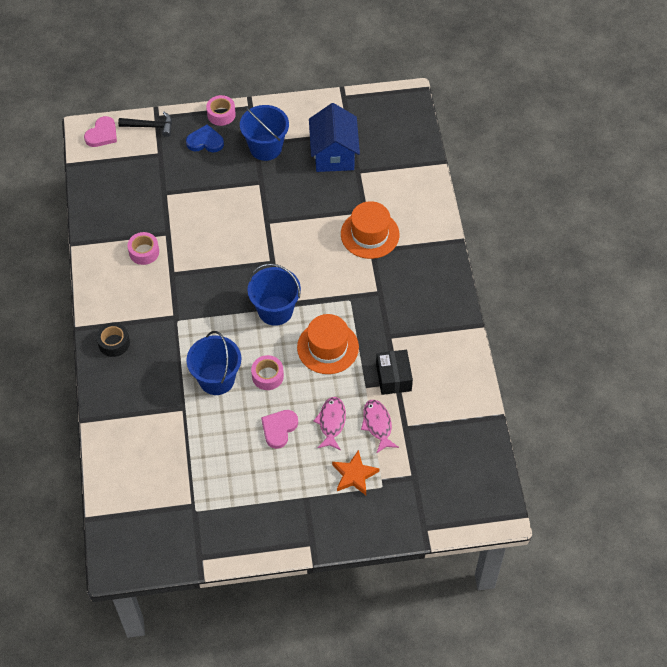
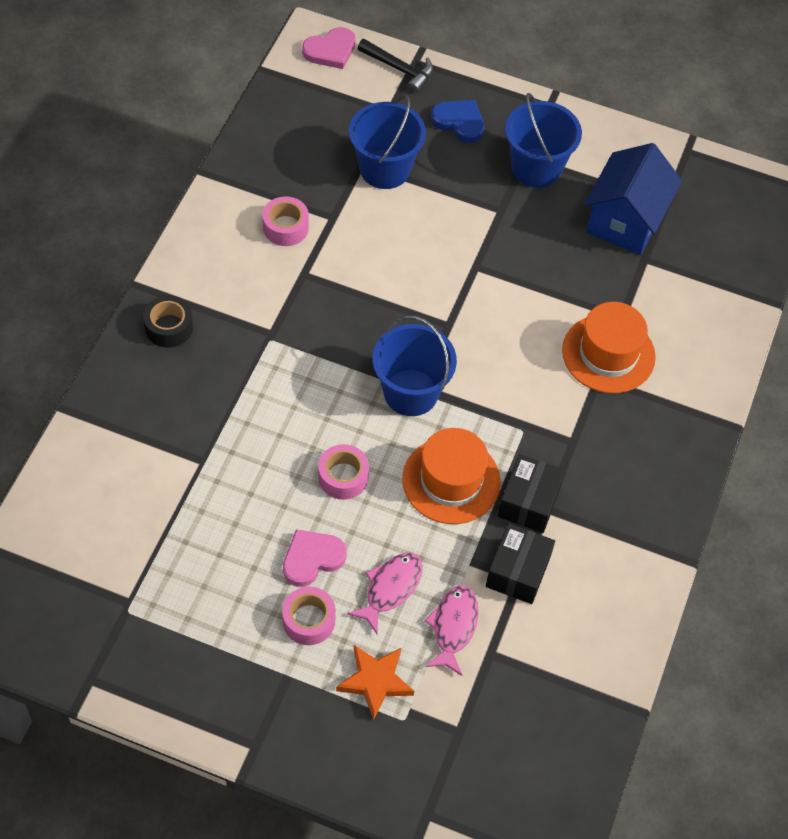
camera: 25 degrees right, 0 degrees up
blue bucket [187,331,241,395] -> blue bucket moved to [349,95,426,189]
pink tape [206,95,236,126] -> pink tape moved to [282,587,336,645]
none -> black box [498,454,565,533]

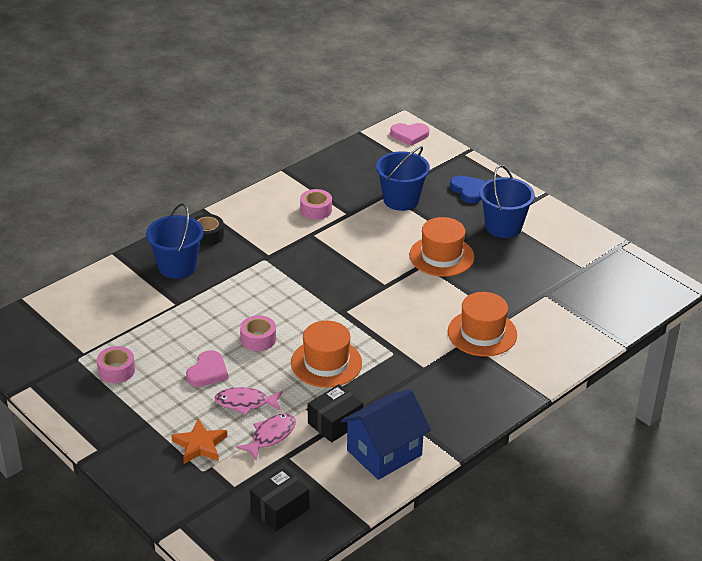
camera: 30 degrees right, 20 degrees down
pink tape [282,587,336,645] -> pink tape moved to [97,346,135,383]
pink heart [283,529,347,587] -> pink heart turned 120 degrees clockwise [186,350,228,387]
pink fish [347,552,423,634] -> pink fish turned 150 degrees counterclockwise [214,387,282,415]
black hammer [357,39,433,93] -> none
blue bucket [373,316,457,416] -> blue bucket moved to [146,203,204,279]
black box [498,454,565,533] -> black box moved to [250,468,310,531]
blue house [584,143,682,255] -> blue house moved to [340,389,431,480]
none -> orange hat [409,217,475,277]

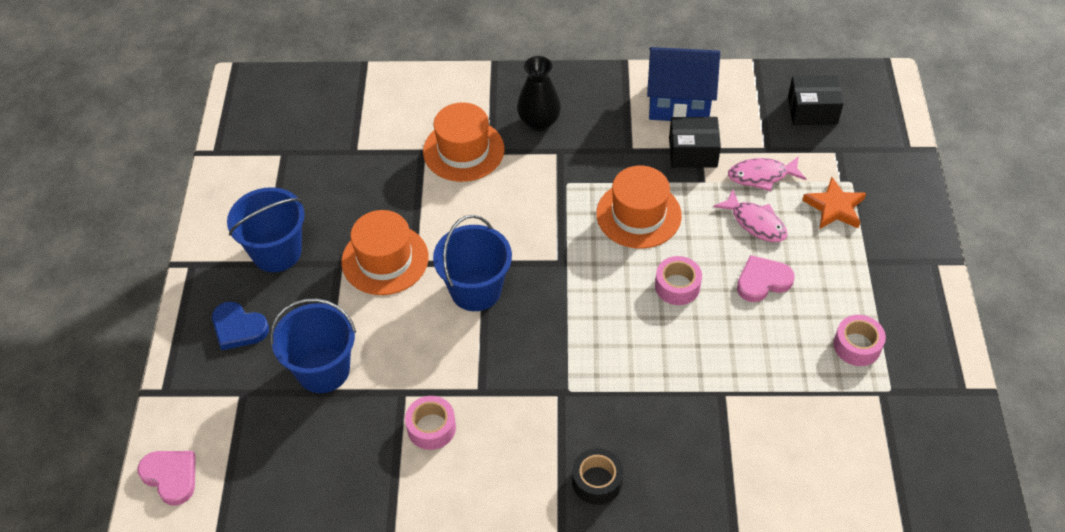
camera: 135 degrees left, 15 degrees up
blue bucket [146,203,204,279] -> blue bucket moved to [433,215,512,311]
blue heart [450,176,485,203] -> blue heart turned 75 degrees counterclockwise [212,301,269,350]
none -> black vase [517,56,561,131]

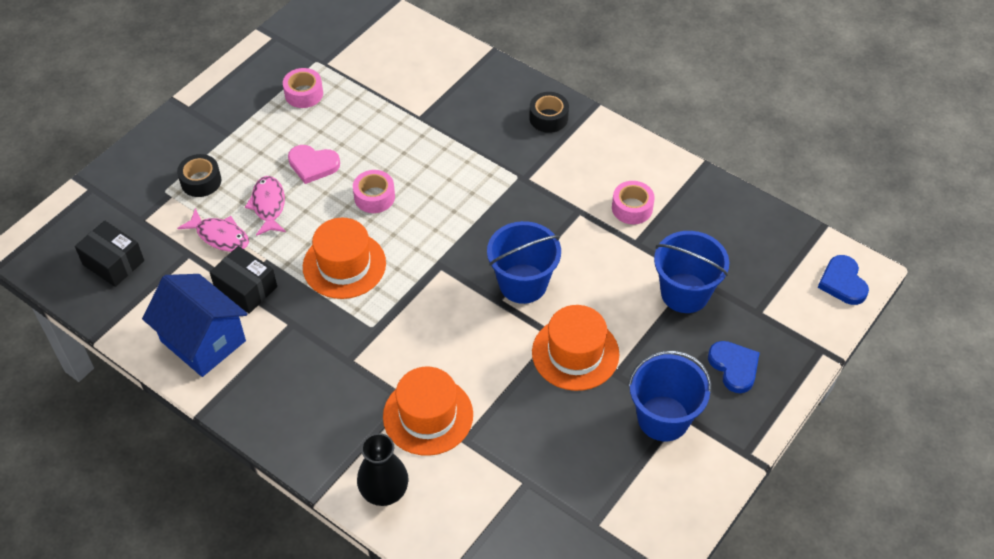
camera: 145 degrees left, 0 degrees up
pink heart [137,451,196,506] -> blue heart [818,255,869,305]
black vase [517,56,561,131] -> black vase moved to [357,433,409,506]
orange star [802,177,866,229] -> black tape [177,154,221,197]

